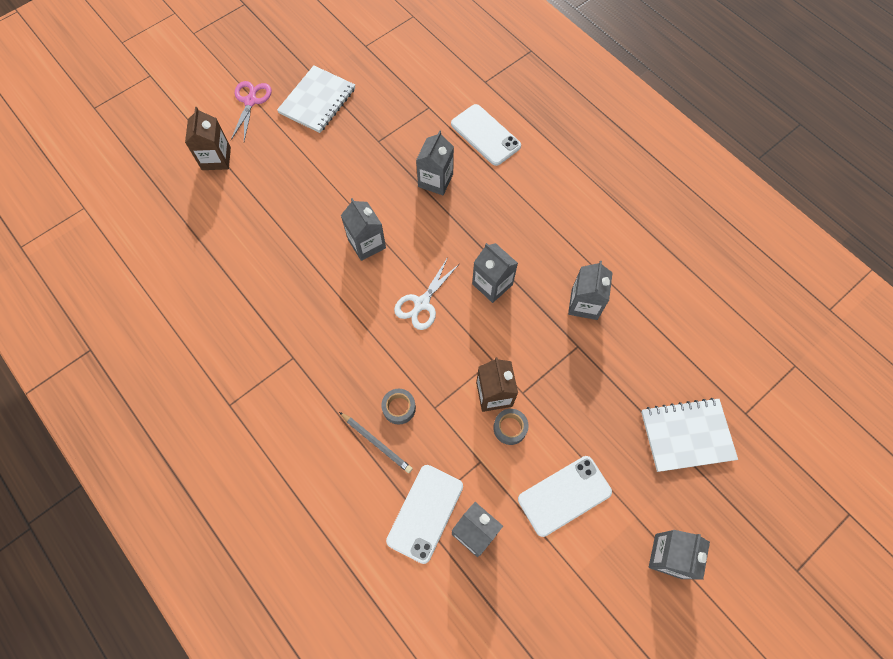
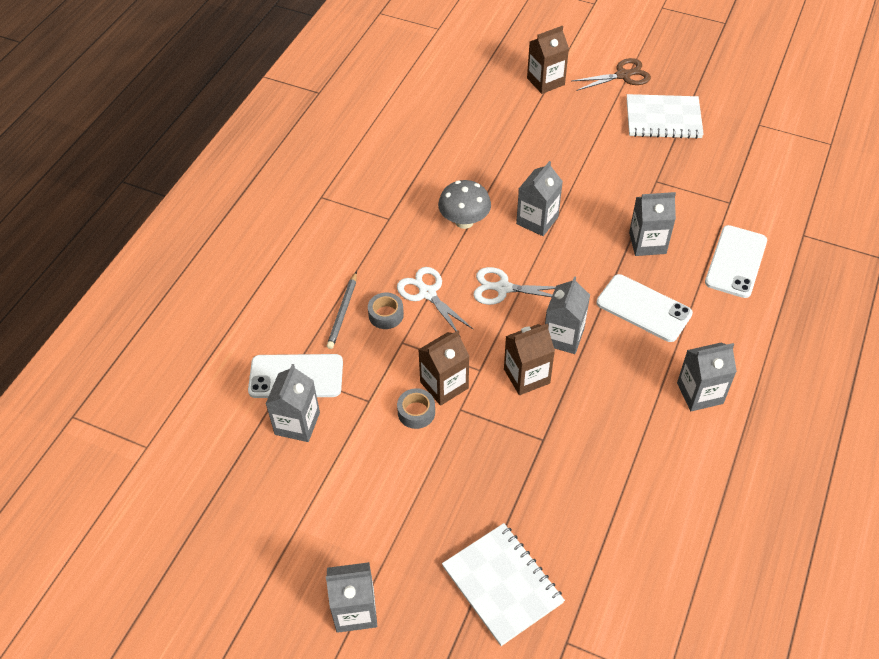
camera: 65 degrees right, 15 degrees down
pink scissors [231,81,272,141] -> brown scissors [572,58,651,91]
white phone [518,456,612,537] -> white phone moved to [596,274,693,342]
grey carton [568,261,613,320] -> grey carton moved to [677,343,737,411]
none -> white scissors [397,267,474,336]
none -> grey mushroom [438,180,491,229]
none -> brown carton [504,324,555,395]

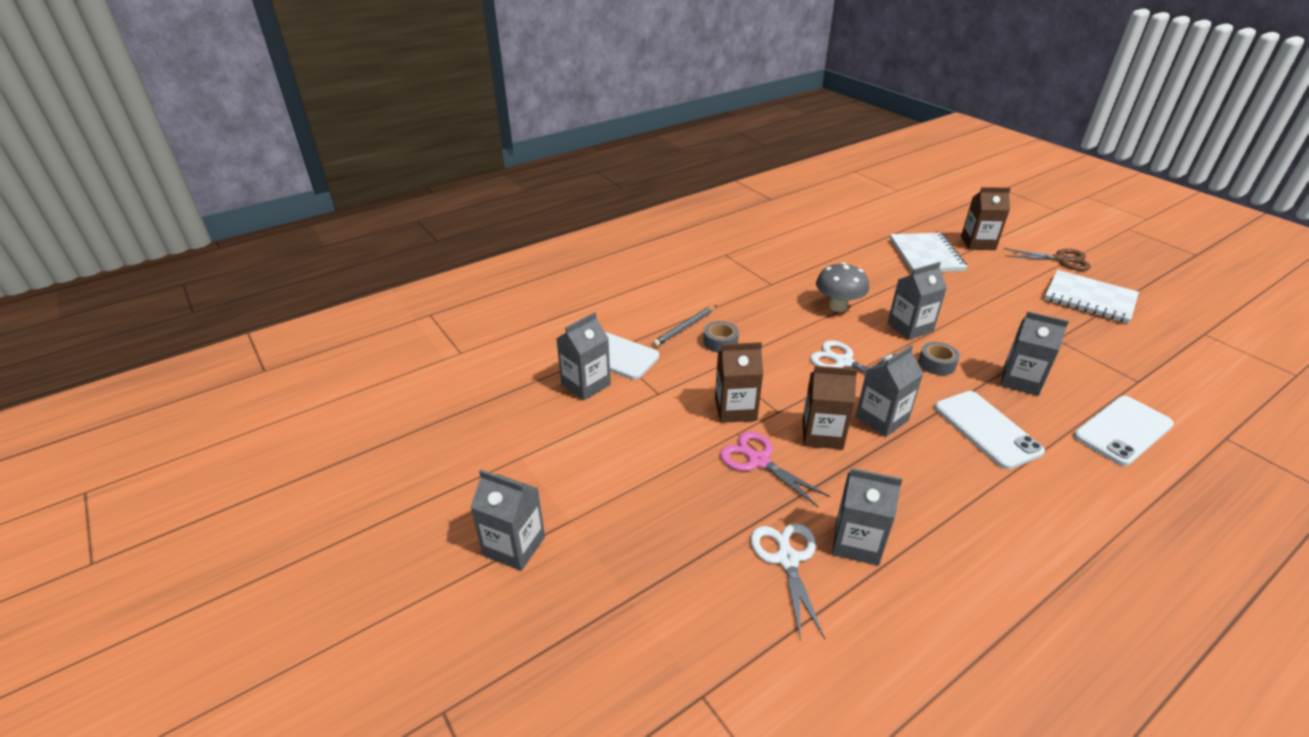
camera: 30 degrees right, 15 degrees down
white scissors [397,267,474,336] -> white scissors moved to [751,523,825,641]
grey tape [397,388,435,429] -> grey tape moved to [918,342,960,375]
white notebook [442,523,565,646] -> white notebook moved to [890,233,968,273]
grey carton [677,343,737,411] -> grey carton moved to [832,468,902,566]
none -> pink scissors [720,431,831,507]

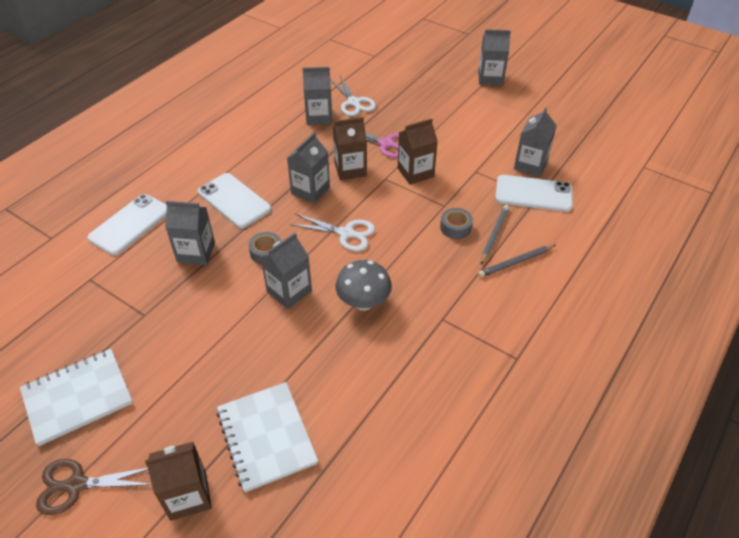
camera: 160 degrees right, 10 degrees up
white notebook [1045,270,1139,324] -> white notebook turned 45 degrees counterclockwise [20,349,133,446]
none -> grey pencil [478,245,555,277]

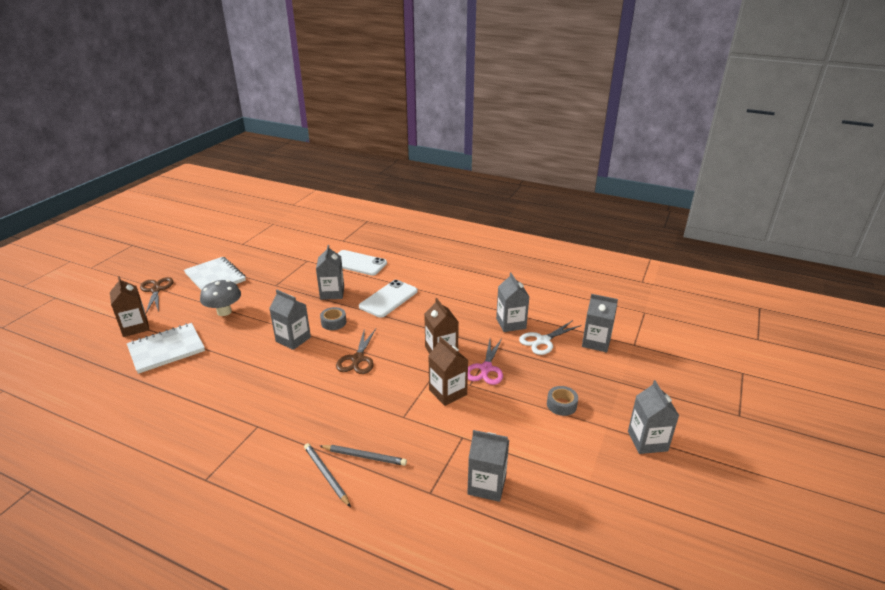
camera: 80 degrees right, 15 degrees down
grey carton [287,132,330,204] -> grey carton moved to [582,294,618,353]
white scissors [290,214,375,251] -> brown scissors [336,328,376,374]
grey mushroom [335,260,392,311] -> grey mushroom moved to [200,280,241,316]
grey tape [440,208,473,239] -> grey tape moved to [547,386,578,416]
white phone [495,175,573,212] -> none

